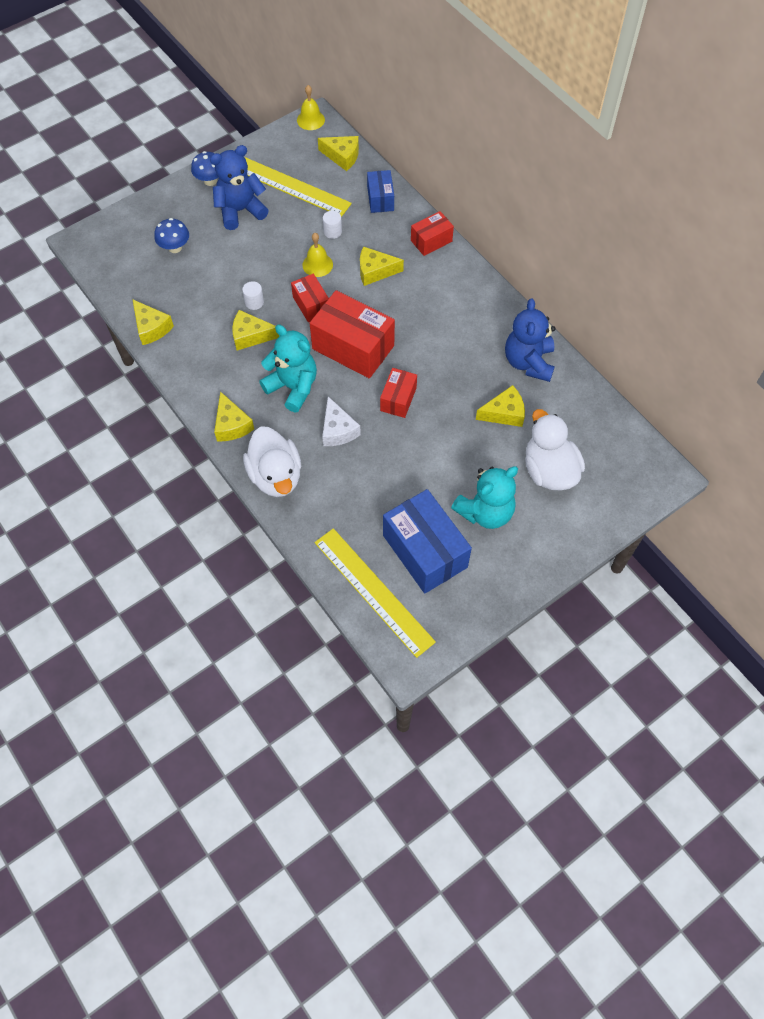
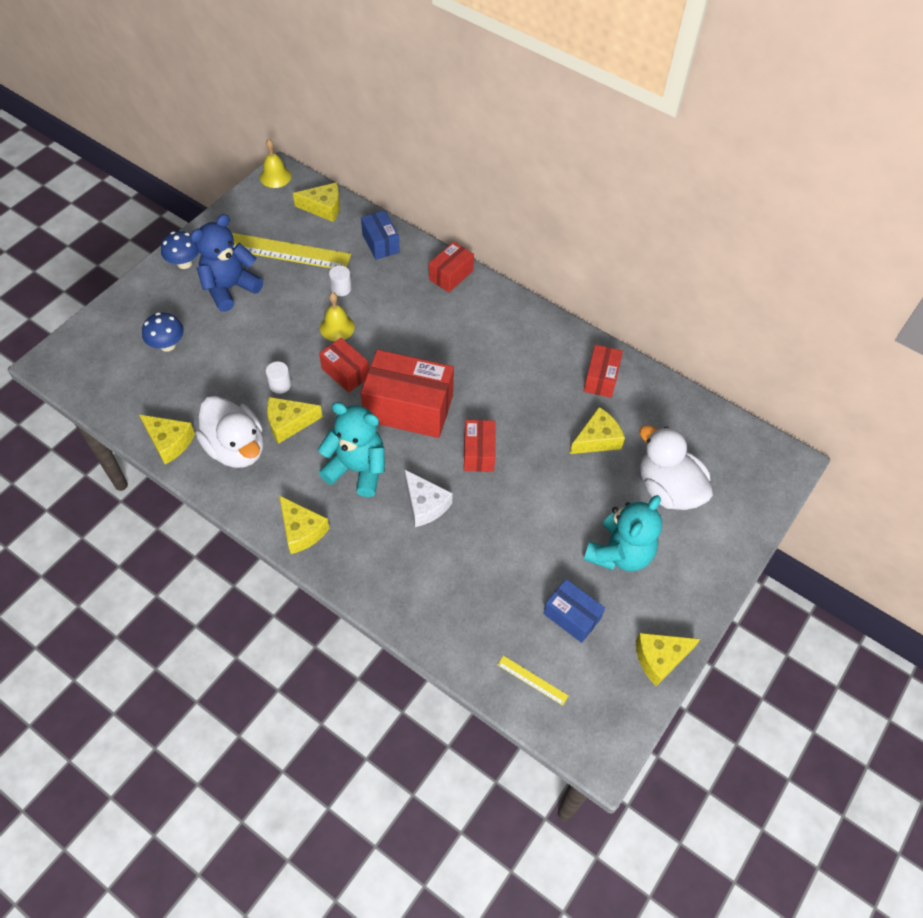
camera: 20 degrees left, 5 degrees down
white duck [243,426,301,497] -> white duck moved to [196,396,264,468]
yellow ruler [315,528,436,658] -> yellow ruler [498,656,569,705], size x0.40
yellow cheese [360,246,404,286] -> yellow cheese moved to [636,633,700,686]
blue box [383,489,472,594] -> blue box [543,579,605,643], size x0.54
blue teddy bear [505,298,555,382] -> red box [584,344,623,398]

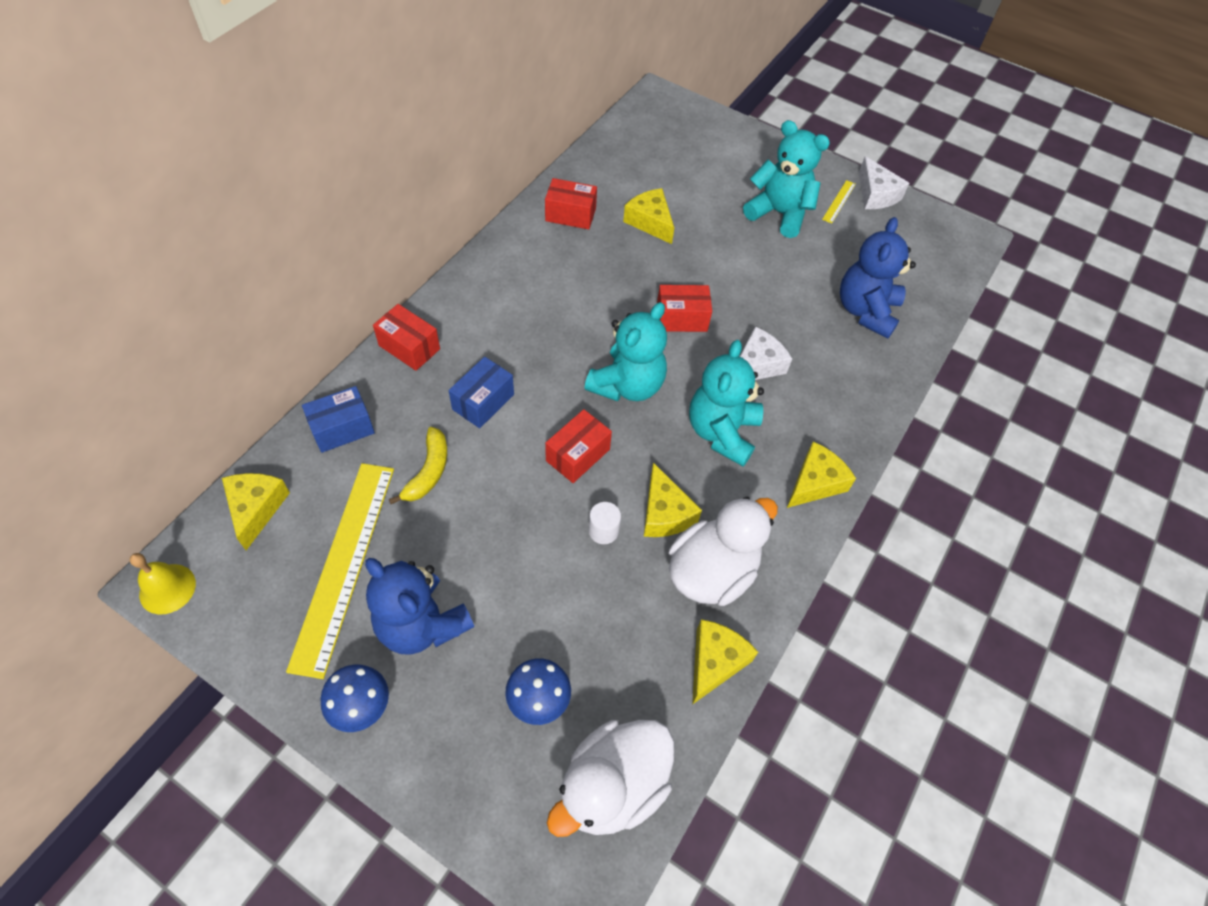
camera: 95 degrees left, 0 degrees up
yellow bell [320,292,355,341] -> none
white cylinder [329,265,352,296] -> yellow banana [389,427,447,504]
red box [361,350,454,438] -> turquoise teddy bear [584,302,667,402]
yellow ruler [498,656,569,705] -> yellow ruler moved to [822,180,856,224]
blue box [543,579,605,643] -> blue box moved to [449,357,514,428]
yellow cheese [636,633,700,686] -> white cheese [859,156,909,209]
white duck [640,425,713,510] -> white duck moved to [547,720,674,837]
none -> blue teddy bear [840,217,916,339]

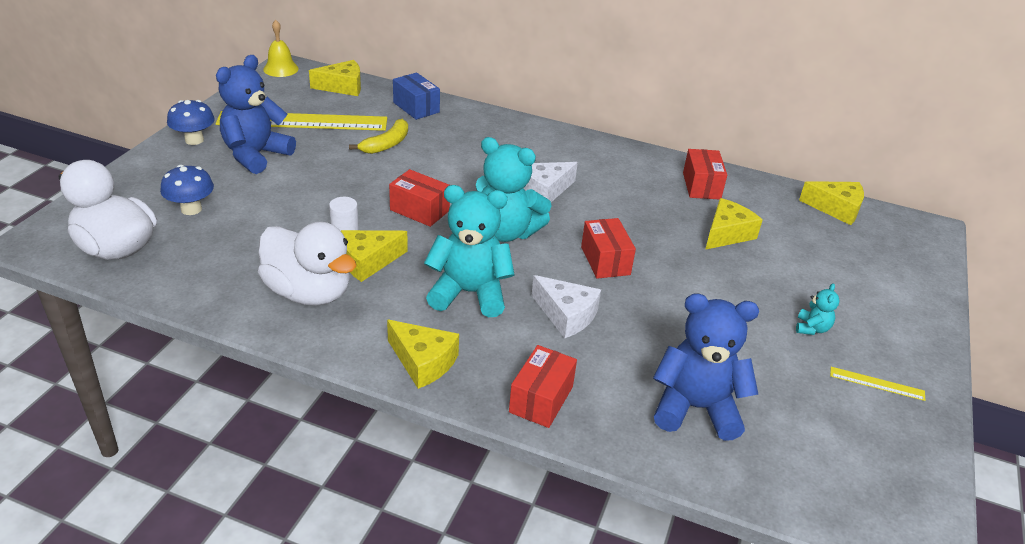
camera: 80 degrees right, 20 degrees down
red box [373,304,440,371] -> red box moved to [509,345,577,428]
yellow banana [389,427,447,504] -> yellow banana turned 60 degrees counterclockwise [349,119,408,154]
blue box [449,357,514,428] -> none
yellow cheese [692,619,758,705] -> yellow cheese moved to [799,181,864,225]
turquoise teddy bear [743,120,830,238] -> turquoise teddy bear [796,283,839,335], size x0.44
white cheese [859,156,909,209] -> white cheese moved to [523,162,578,202]

